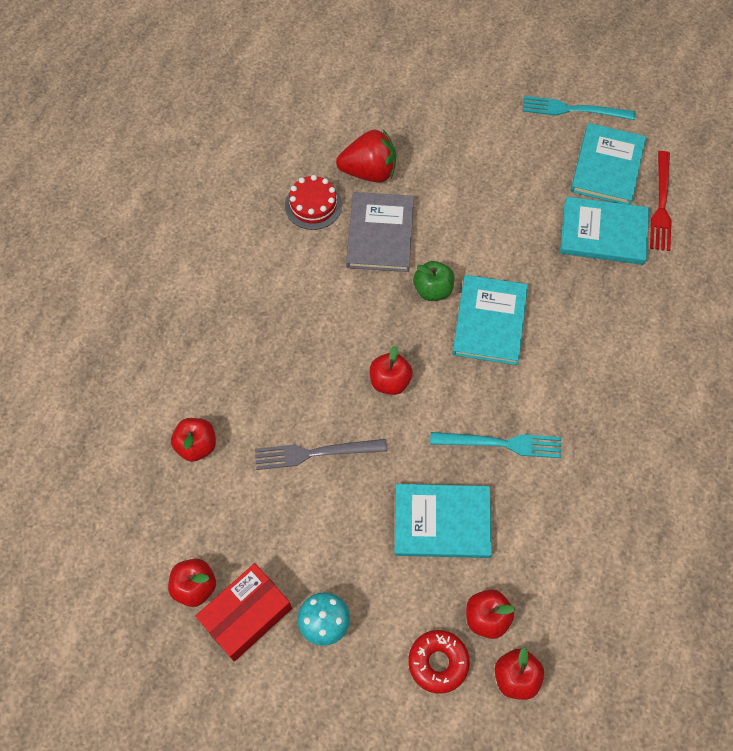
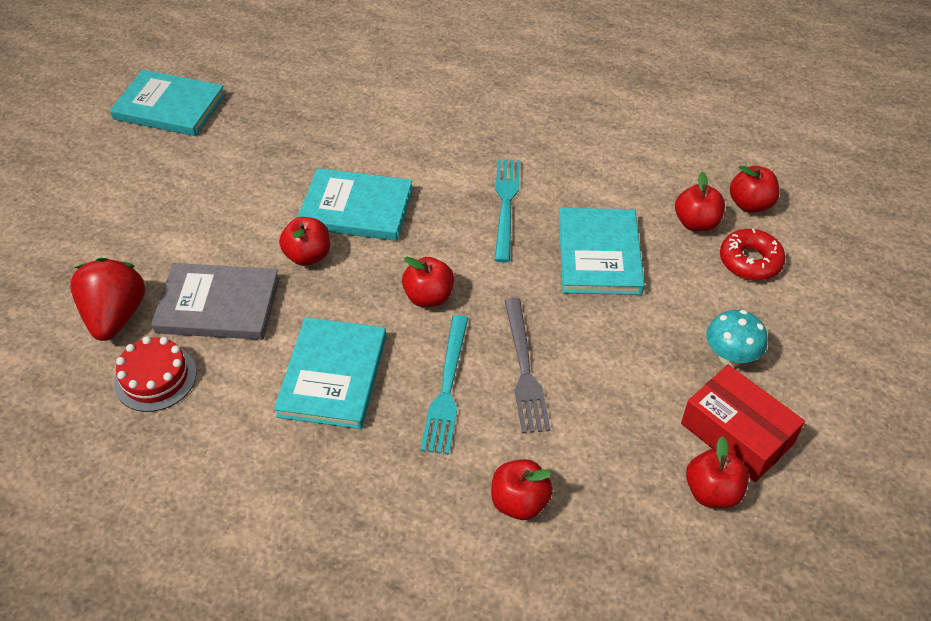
camera: 90 degrees left, 15 degrees down
green apple [413,261,454,301] -> red apple [279,217,330,266]
turquoise fork [523,96,636,120] -> turquoise fork moved to [420,315,468,455]
turquoise book [560,197,649,265] -> turquoise book moved to [274,317,387,429]
red fork [650,151,672,251] -> none

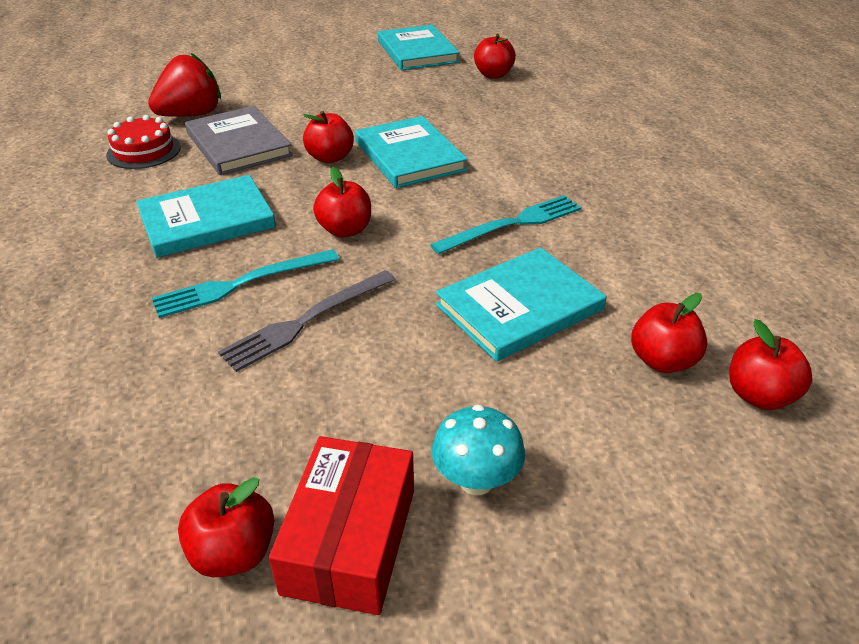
camera: 55 degrees right, 10 degrees down
red apple [491,459,553,520] -> red apple moved to [474,34,516,79]
red donut [720,229,785,280] -> none

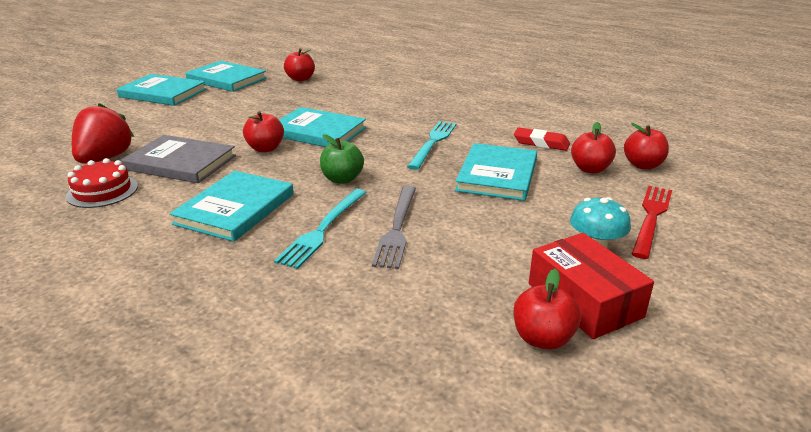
camera: 40 degrees left, 10 degrees down
red apple [313,167,371,238] -> green apple [320,134,364,184]
none -> turquoise book [117,74,206,106]
none -> red eraser [514,128,570,151]
none -> red fork [632,186,672,259]

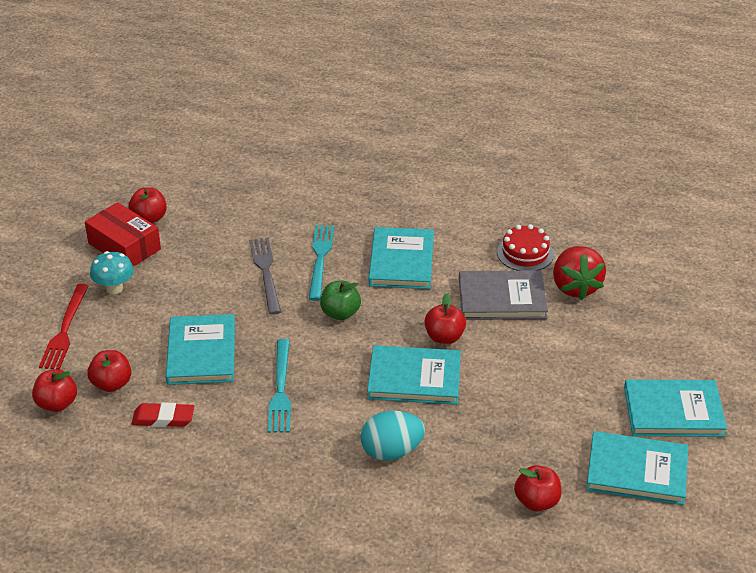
camera: 160 degrees right, 10 degrees up
none -> turquoise egg [361,411,425,460]

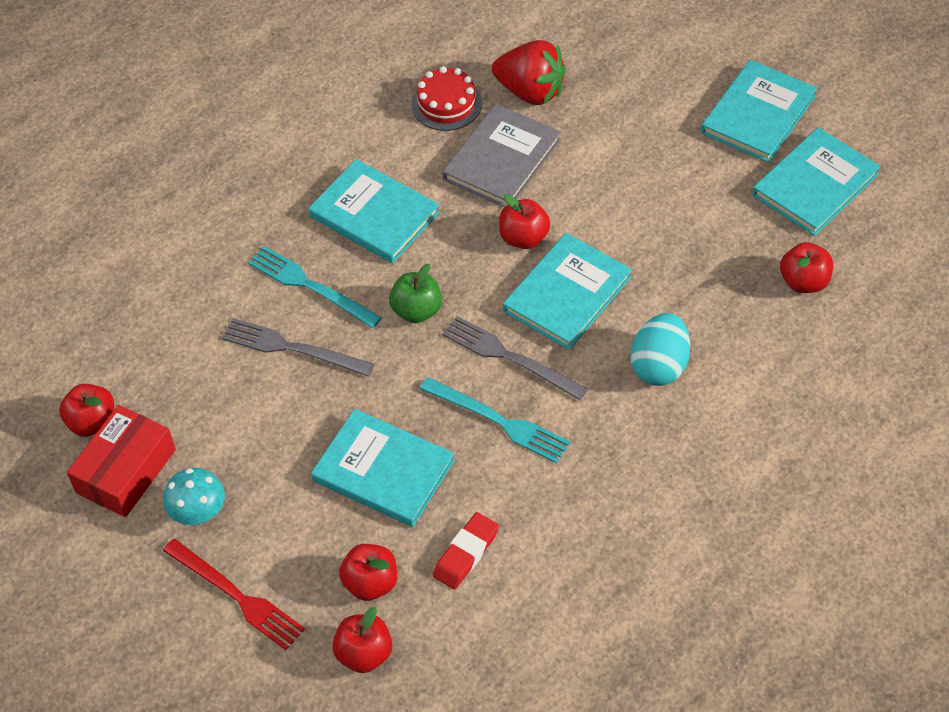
camera: 55 degrees left, 15 degrees up
red box [85,202,161,267] -> red box turned 45 degrees counterclockwise [67,405,176,517]
none -> grey fork [442,316,588,400]

